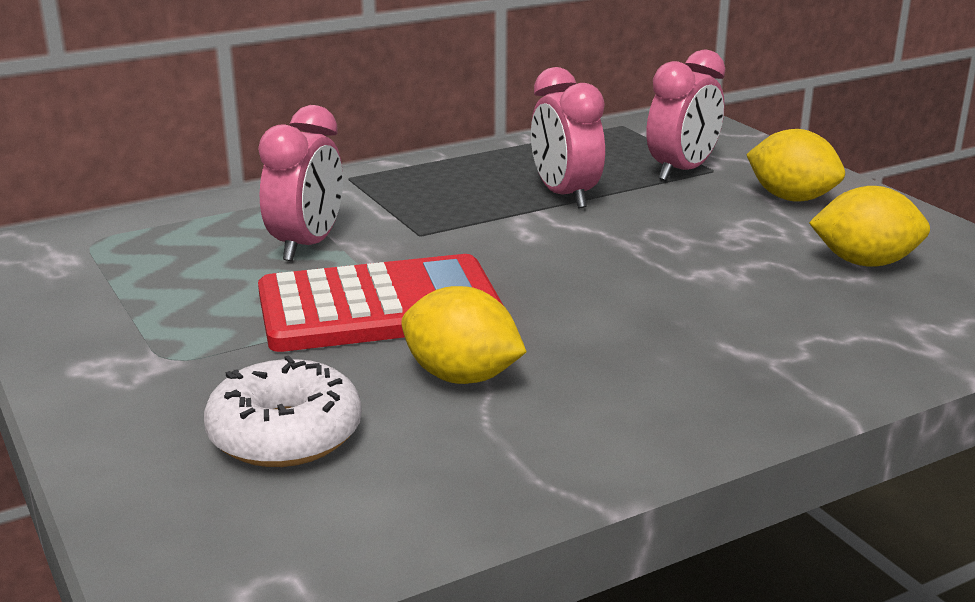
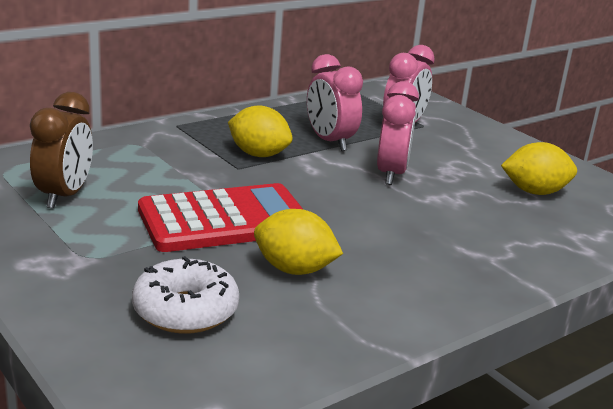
camera: 10 degrees left, 0 degrees up
pink clock [258,105,343,261] -> pink clock moved to [377,81,419,185]
yellow lemon [746,129,845,201] -> yellow lemon moved to [228,105,293,157]
none -> brown clock [30,92,93,209]

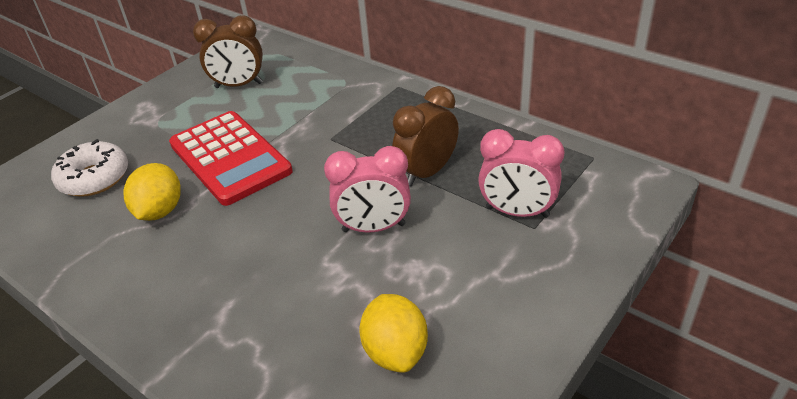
camera: 80 degrees right, 15 degrees up
yellow lemon [228,105,293,157] -> none
pink clock [307,54,363,151] -> brown clock [392,86,459,186]

